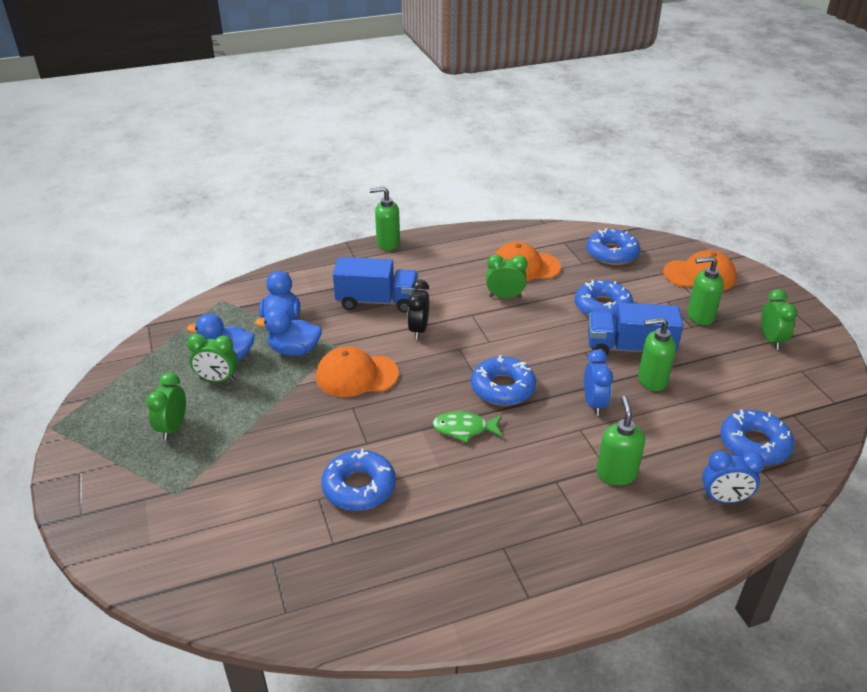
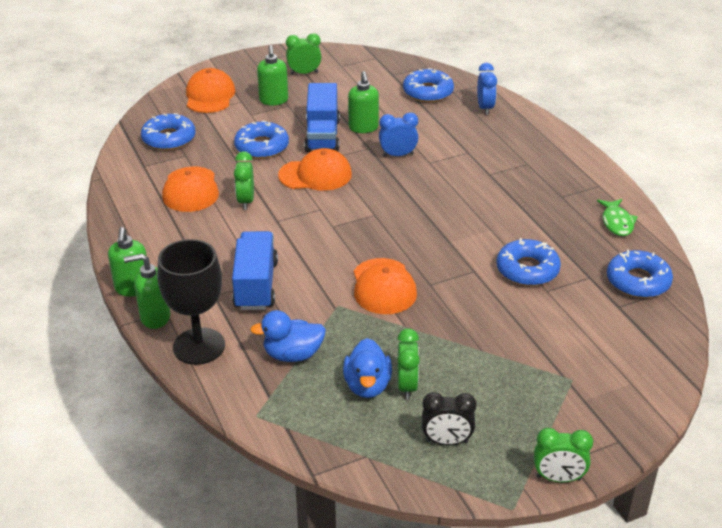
camera: 95 degrees left, 0 degrees up
green clock [146,372,186,440] -> green clock moved to [534,428,593,482]
blue duck [255,307,322,356] -> none
black clock [407,280,429,339] -> black clock moved to [422,392,477,445]
green fish [432,411,503,443] -> green fish moved to [597,199,638,236]
blue donut [471,355,536,406] -> blue donut moved to [607,250,673,298]
green soap dispenser [596,396,645,485] -> green soap dispenser moved to [124,254,171,329]
none -> black goblet [157,239,225,365]
none -> orange cap [278,148,352,191]

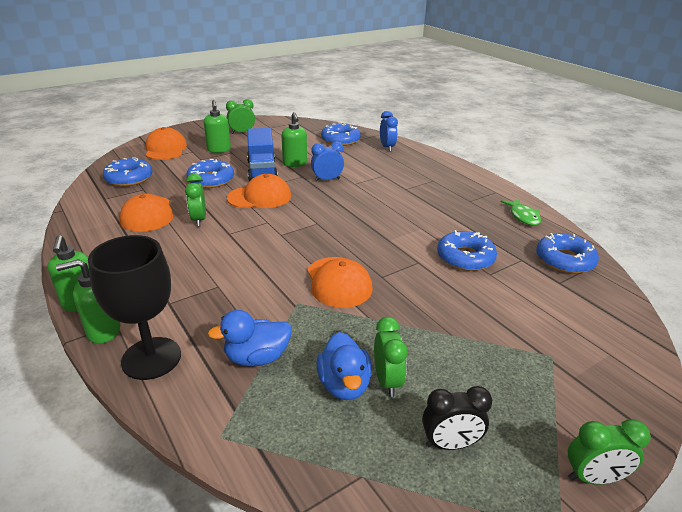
camera: 10 degrees left, 5 degrees down
blue truck [232,231,278,310] -> none

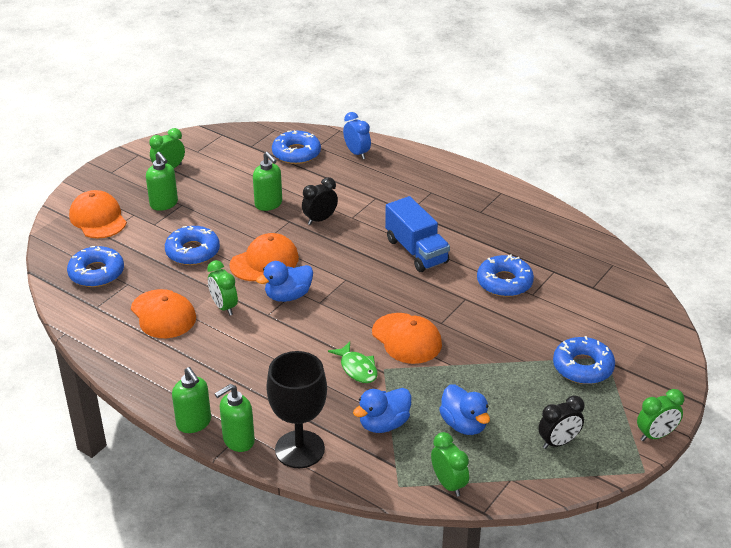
camera: 20 degrees left, 5 degrees up
blue truck [247,128,278,181] -> blue truck moved to [385,196,450,272]
blue clock [311,142,344,182] -> black clock [302,177,338,225]
green clock [374,317,408,397] -> green clock moved to [431,432,469,497]
green fish [501,199,541,226] -> green fish moved to [328,342,378,383]
blue donut [536,233,599,274] -> blue donut moved to [553,336,615,384]
none -> blue duck [256,261,313,302]

